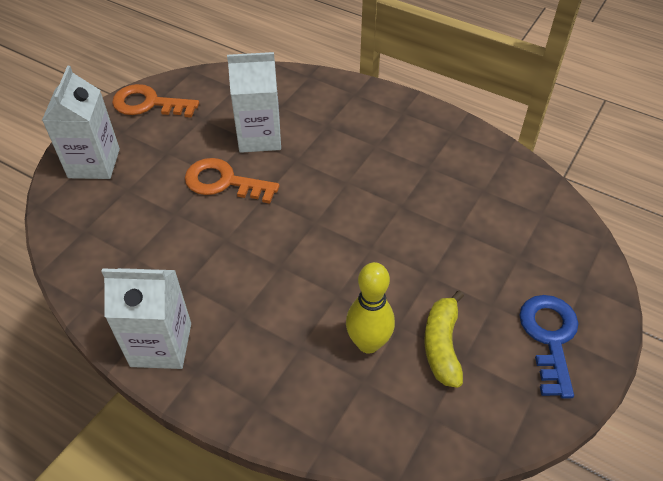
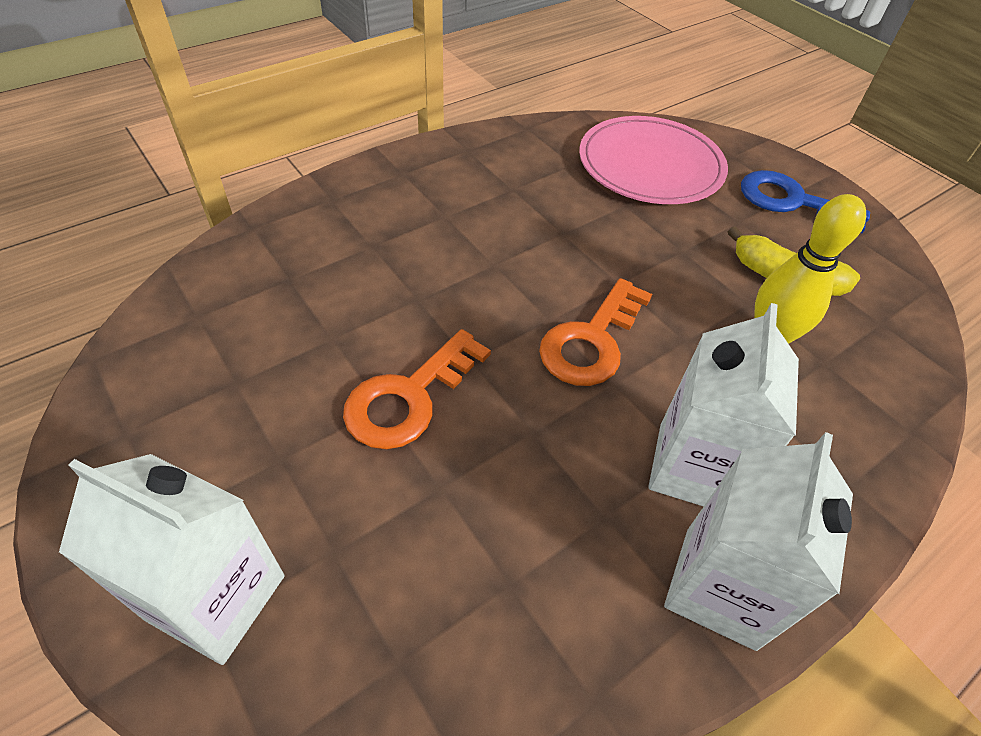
camera: 70 degrees left, 0 degrees up
orange key [112,84,199,118] -> orange key moved to [539,278,652,386]
white carton [227,52,281,153] -> white carton moved to [648,303,799,507]
none -> pink plate [579,116,728,204]

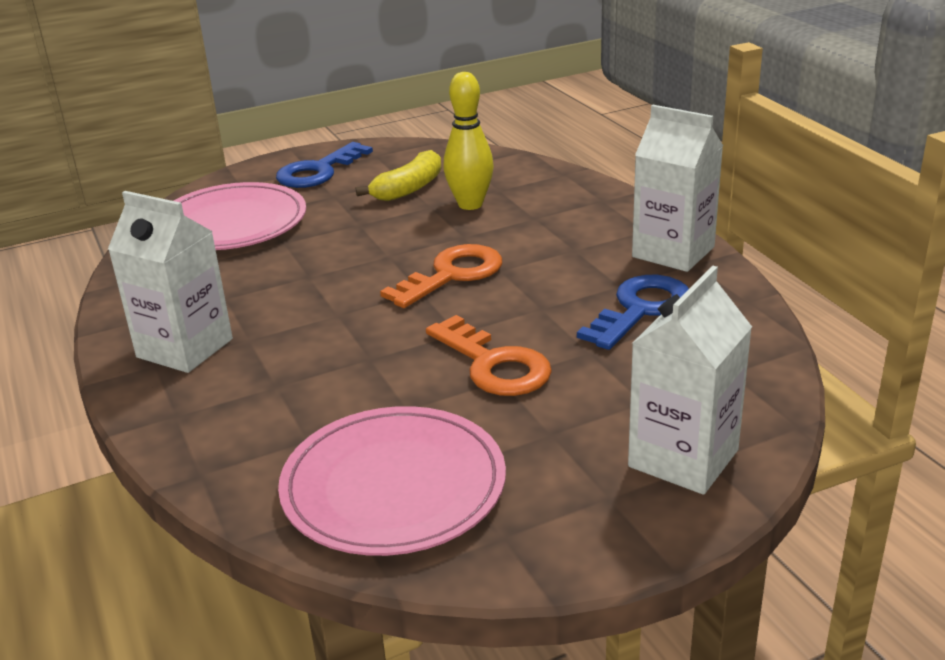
camera: 75 degrees left, 20 degrees down
orange key [539,278,652,386] -> orange key turned 90 degrees counterclockwise [380,244,502,308]
white carton [648,303,799,507] -> white carton moved to [108,191,233,373]
none -> pink plate [278,406,506,556]
none -> blue key [577,275,689,350]

